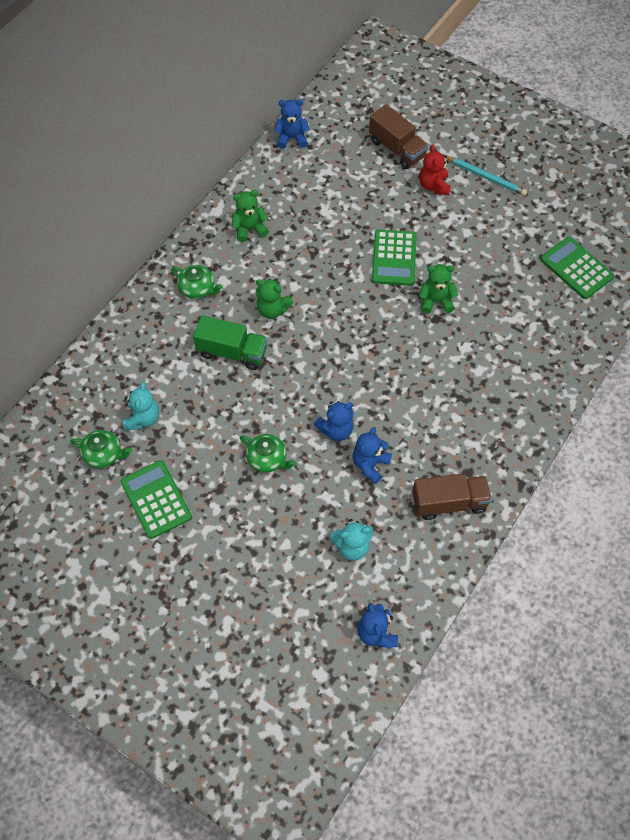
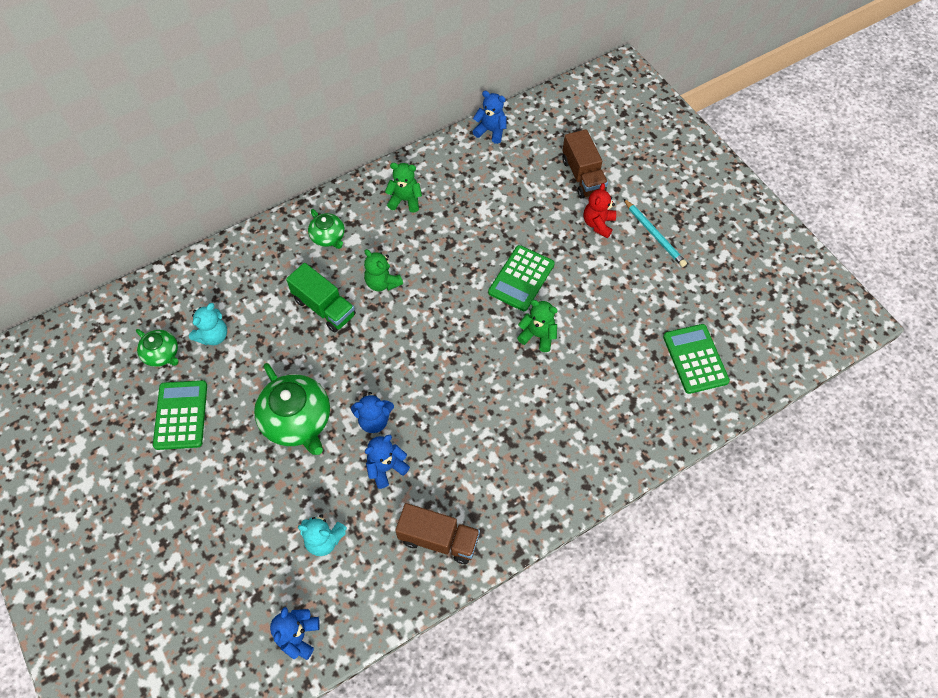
camera: 25 degrees right, 0 degrees up
green teapot [240,434,296,472] -> green teapot [254,363,330,455], size x1.82

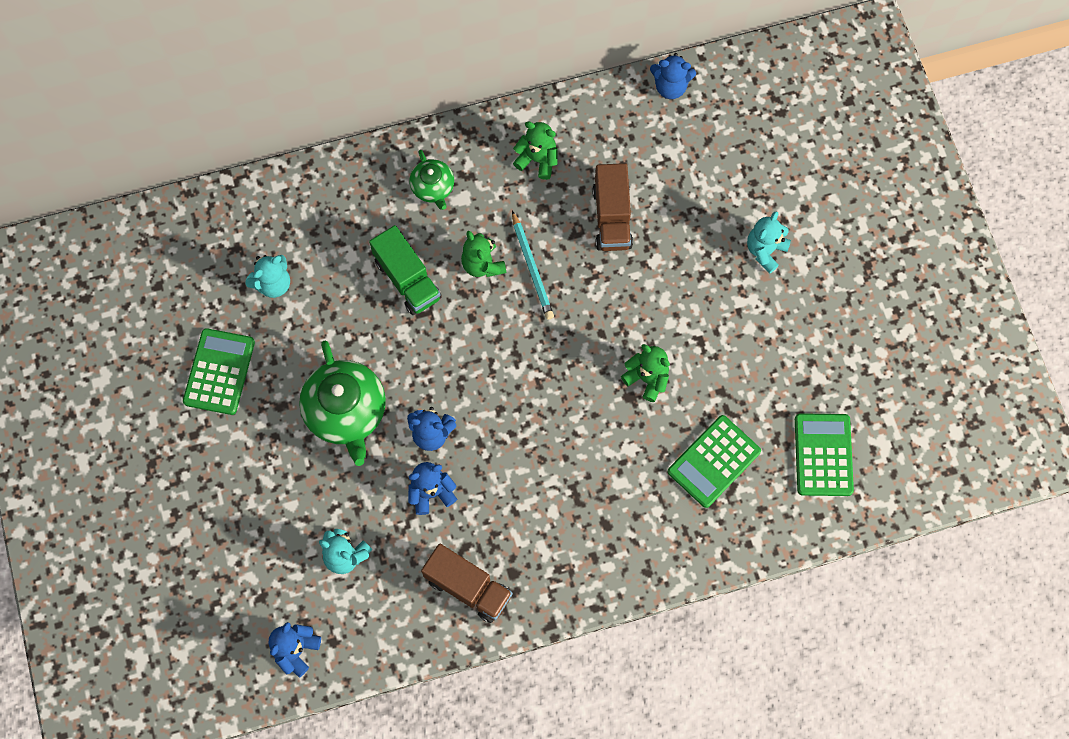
camera: 15 degrees right, 10 degrees up
green teapot [136,329,179,367] -> none
blue teddy bear [472,91,507,144] -> blue teddy bear turned 150 degrees clockwise [650,53,696,99]
green calculator [488,245,555,311] -> green calculator moved to [668,415,761,508]
brown truck [562,129,608,199] -> brown truck moved to [592,163,633,251]
red teddy bear [584,183,616,238] -> turquoise teddy bear [747,211,791,273]
turquoise pencil [624,199,687,267] -> turquoise pencil moved to [512,211,554,320]

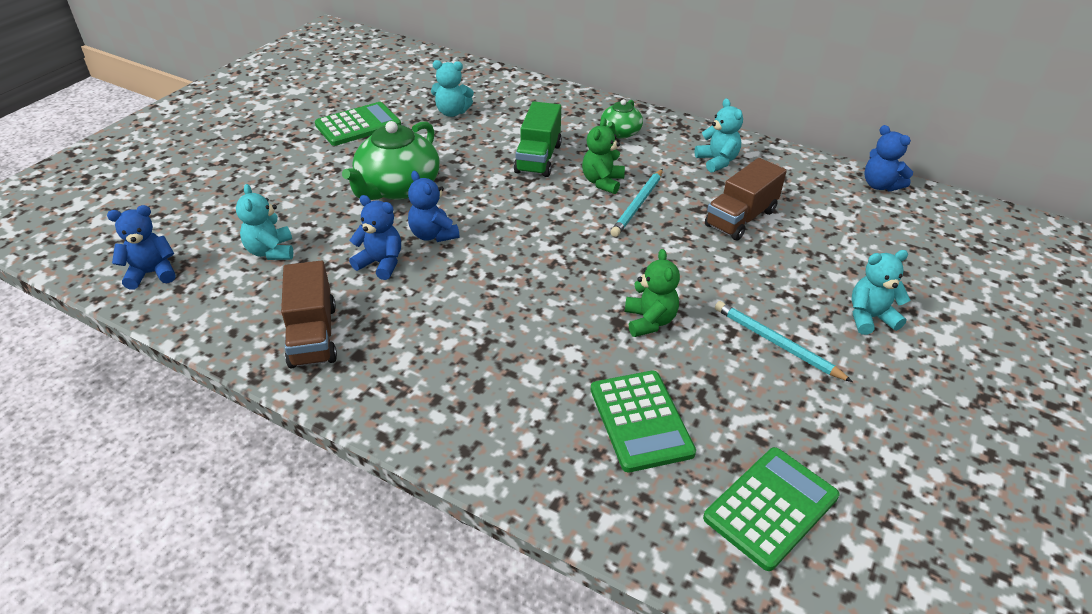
camera: 45 degrees right, 30 degrees down
green teddy bear [513,121,558,180] -> turquoise teddy bear [695,99,743,172]
green calculator [668,415,761,508] -> green calculator turned 105 degrees counterclockwise [591,371,696,472]
none -> turquoise pencil [715,301,853,382]

